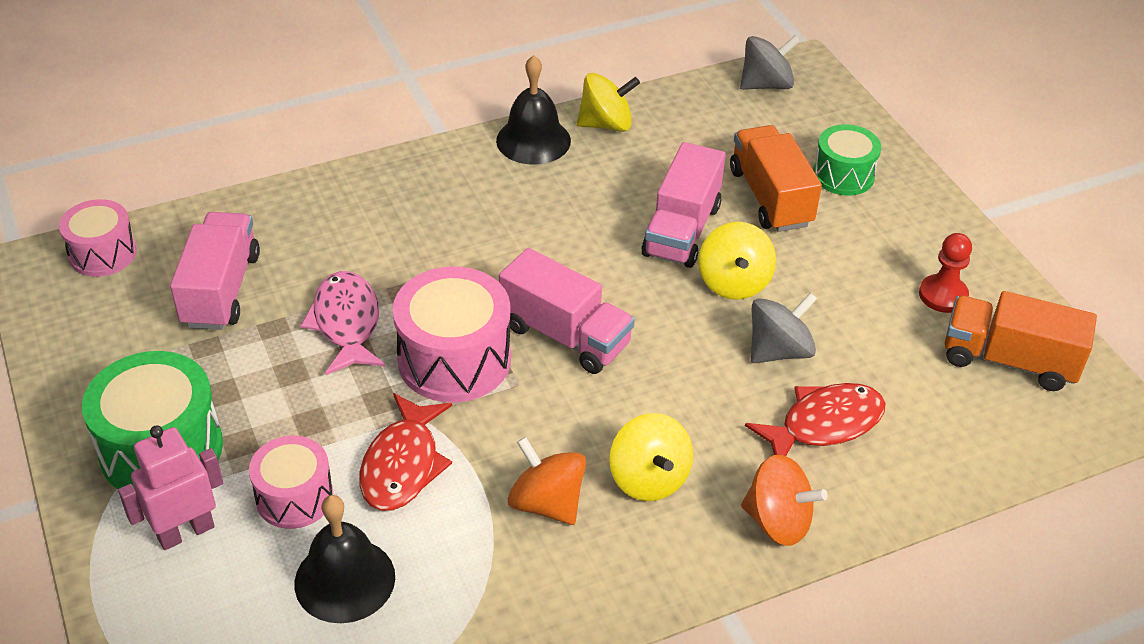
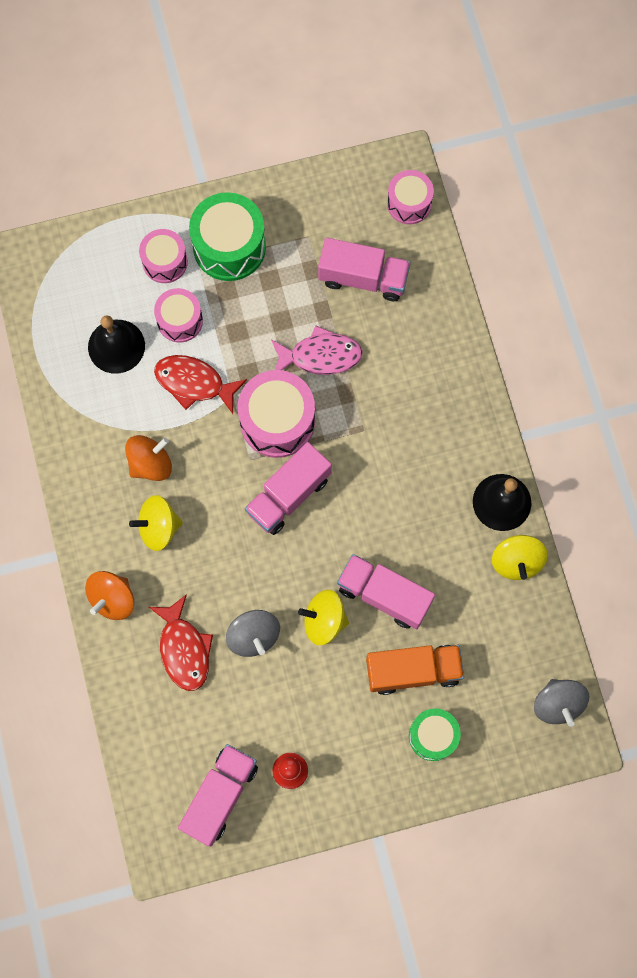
camera: 100 degrees right, 30 degrees up
pink robot [118,425,223,550] -> pink drum [139,229,188,283]
orange truck [945,291,1097,391] -> pink truck [178,744,258,846]

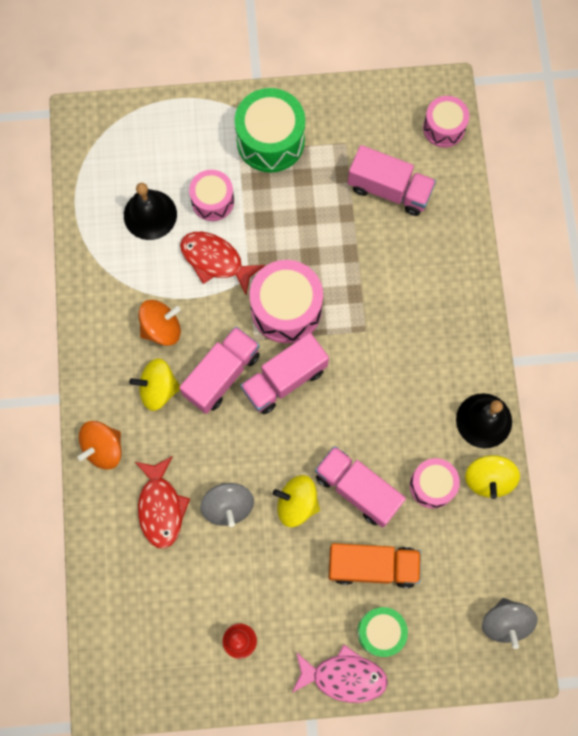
camera: 10 degrees right, 0 degrees up
pink drum [139,229,188,283] -> pink drum moved to [410,458,460,509]
pink truck [178,744,258,846] -> pink truck moved to [179,326,260,414]
pink fish [271,325,363,375] -> pink fish moved to [292,645,388,703]

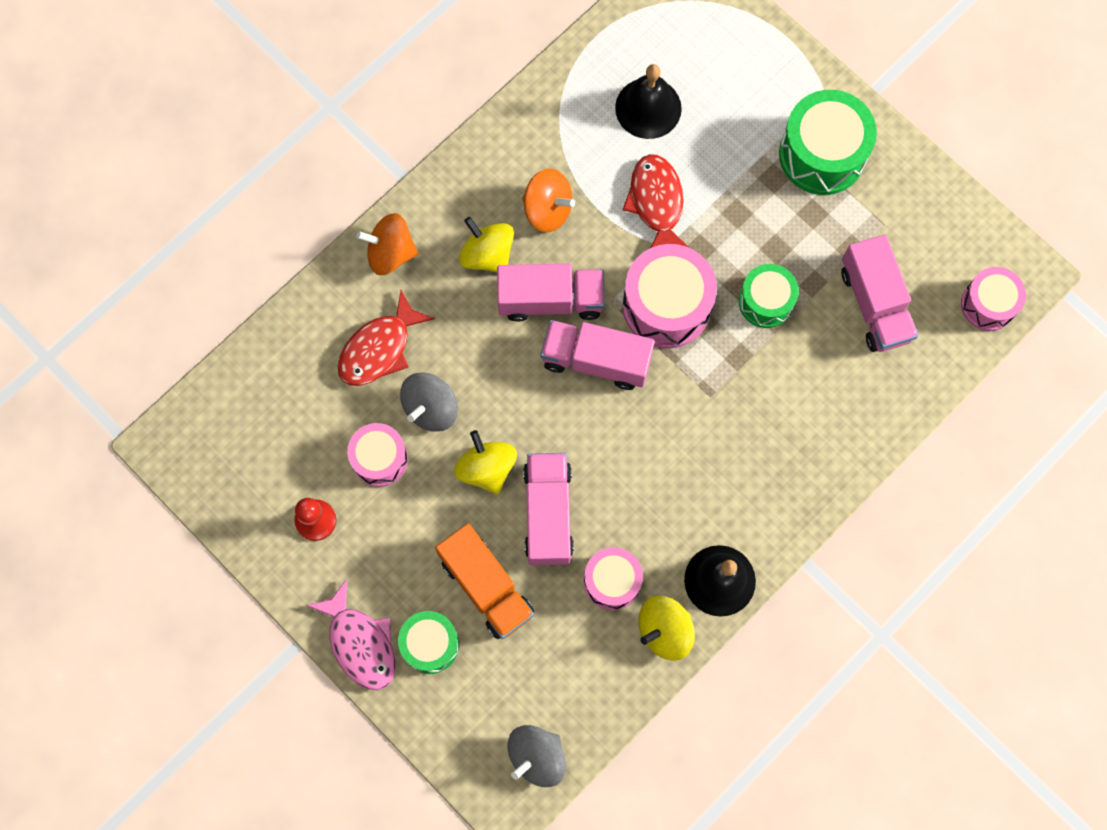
camera: 50 degrees right, 0 degrees up
pink drum [189,170,234,221] -> pink drum moved to [347,423,408,487]
none -> green drum [739,264,799,328]

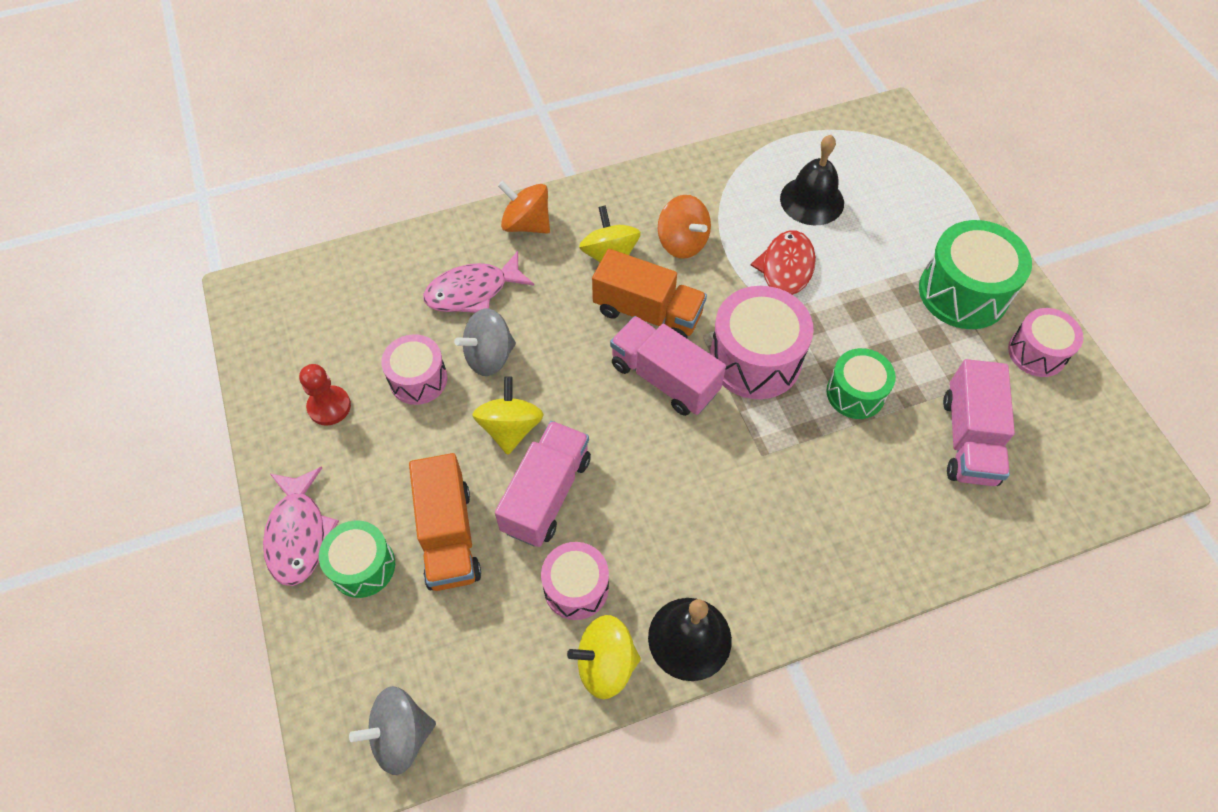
camera: 25 degrees right, 15 degrees down
red fish [338,290,435,386] -> pink fish [423,251,534,313]
pink truck [497,264,605,322] -> orange truck [592,249,707,338]
pink drum [961,267,1026,331] -> pink drum moved to [1008,308,1083,377]

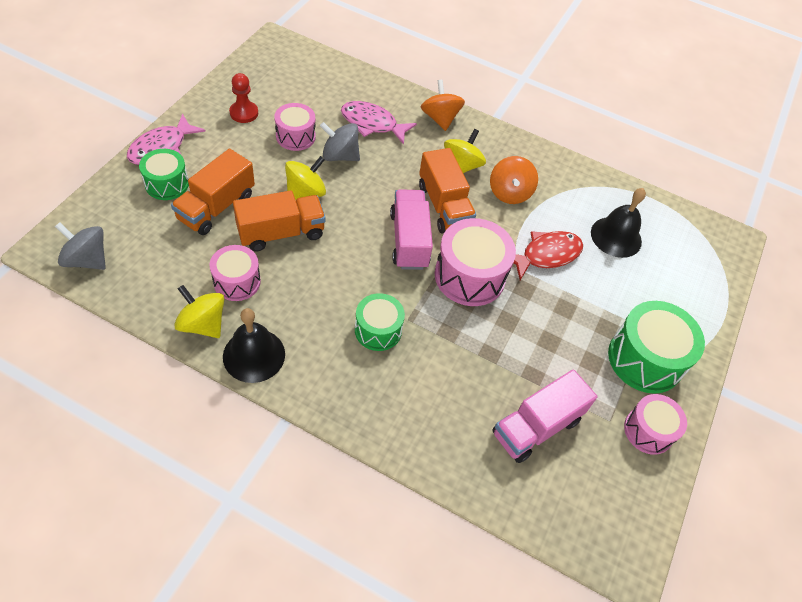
camera: 40 degrees right, 5 degrees down
pink truck [495,421,591,547] -> orange truck [233,190,326,252]
green drum [826,348,896,419] -> green drum moved to [355,293,405,351]

